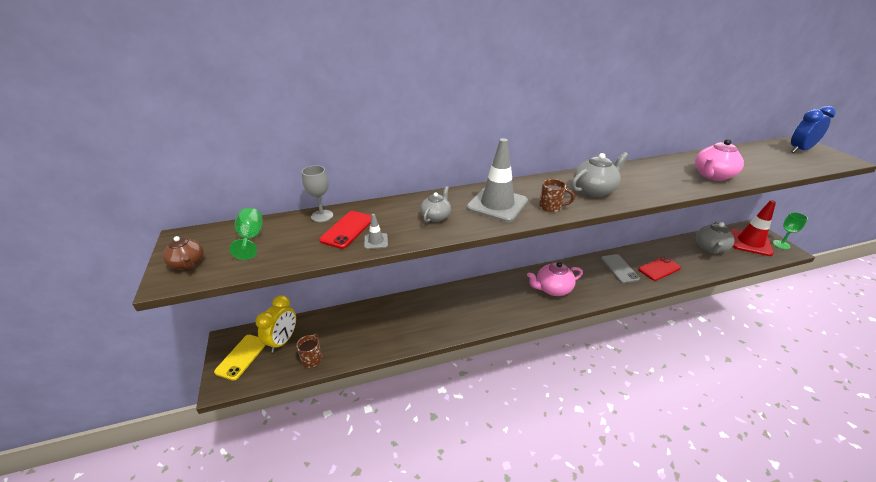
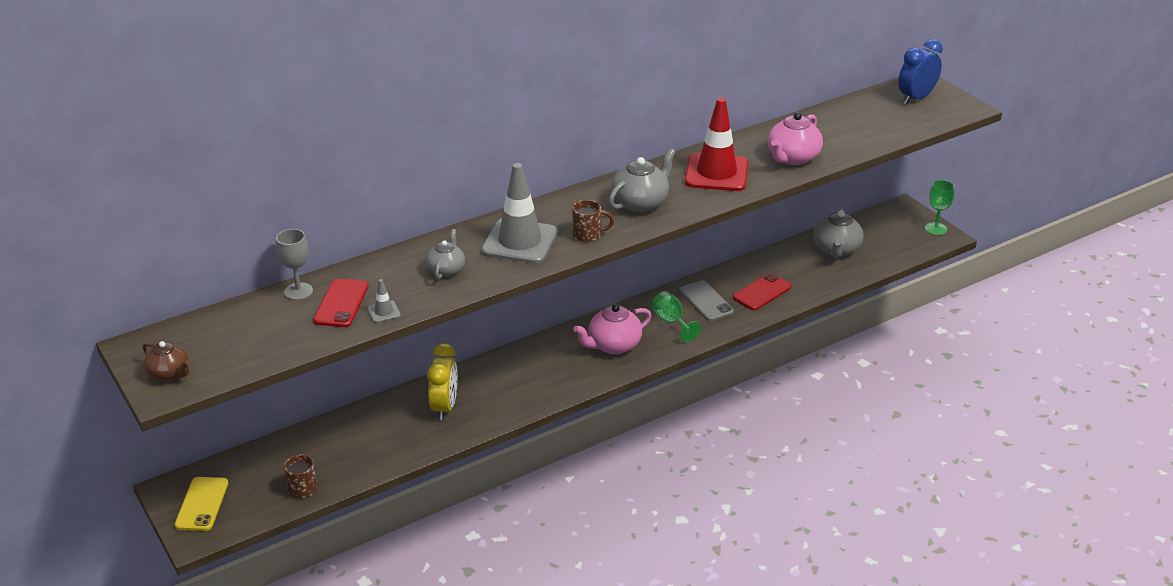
camera: 15 degrees left, 0 degrees up
green goblet [229,208,263,260] -> green goblet moved to [652,291,701,342]
yellow clock [256,295,296,353] -> yellow clock moved to [427,343,458,420]
red traffic cone [730,200,776,256] -> red traffic cone moved to [685,98,748,191]

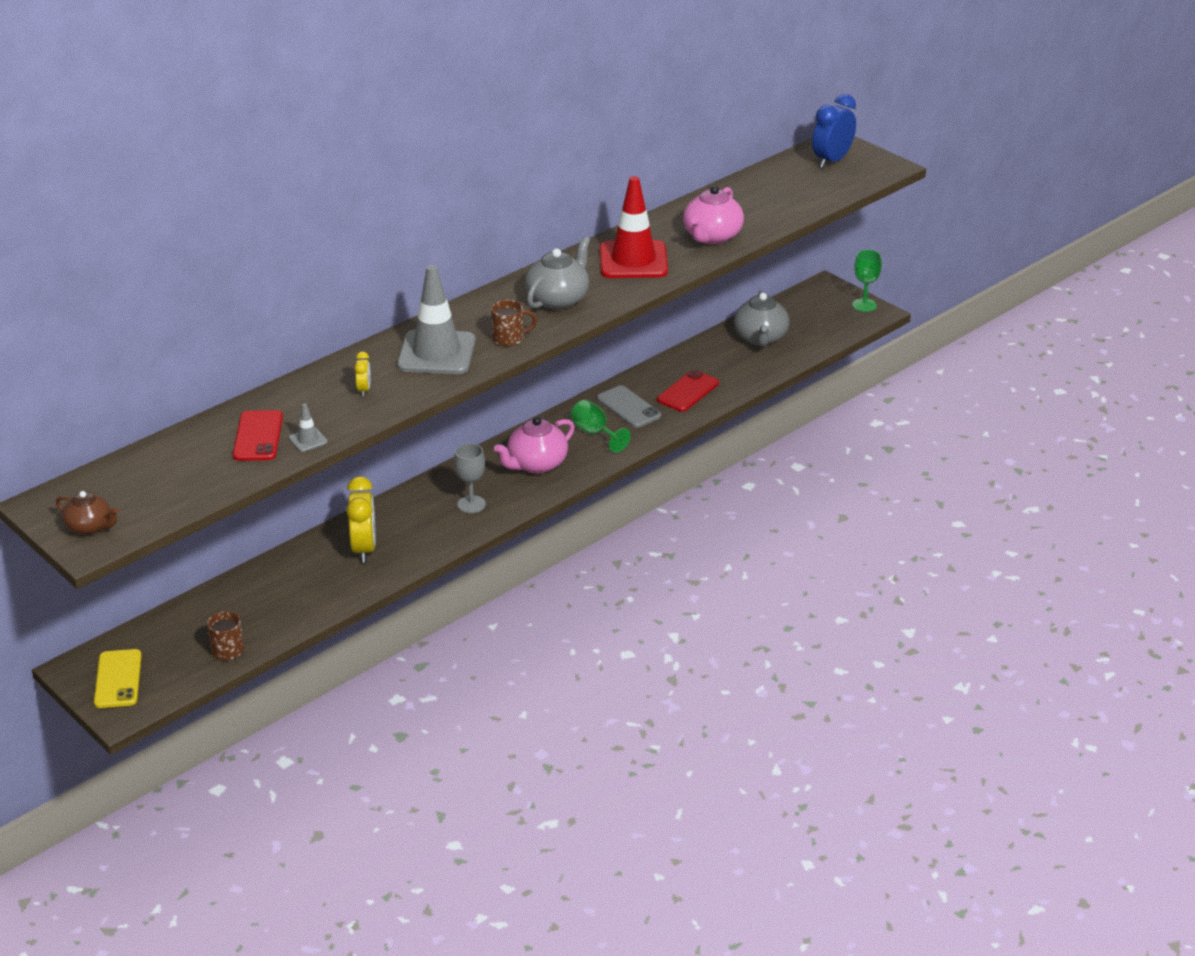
camera: 10 degrees left, 0 degrees up
grey goblet [276,229,313,300] -> grey goblet moved to [454,443,486,513]
grey teapot [426,229,465,279] -> yellow clock [354,352,371,396]

